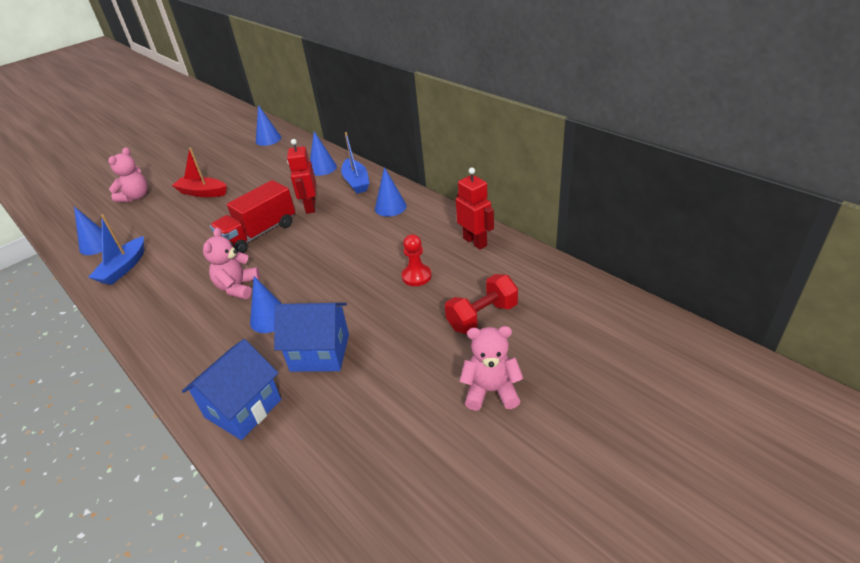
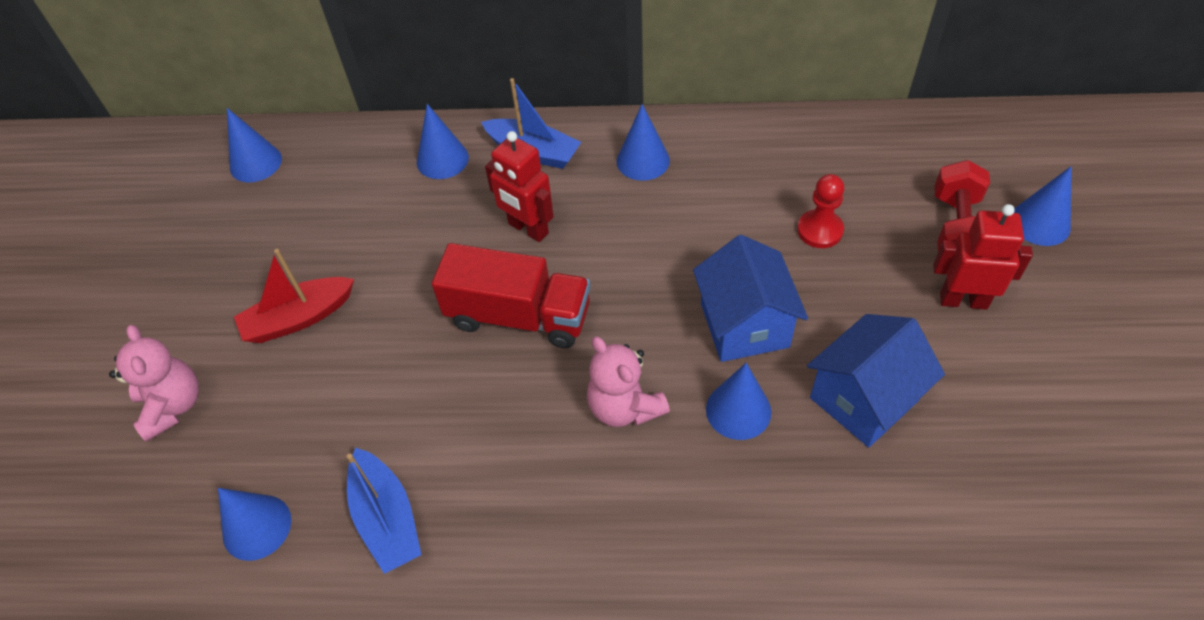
camera: 45 degrees left, 15 degrees up
blue house [182,339,281,440] -> blue house moved to [693,235,808,362]
red truck [210,180,295,253] -> red truck turned 75 degrees counterclockwise [432,243,590,348]
red robot [456,168,494,250] -> red robot moved to [933,204,1033,310]
pink teddy bear [460,326,524,411] -> none
none -> blue cone [1014,166,1072,246]

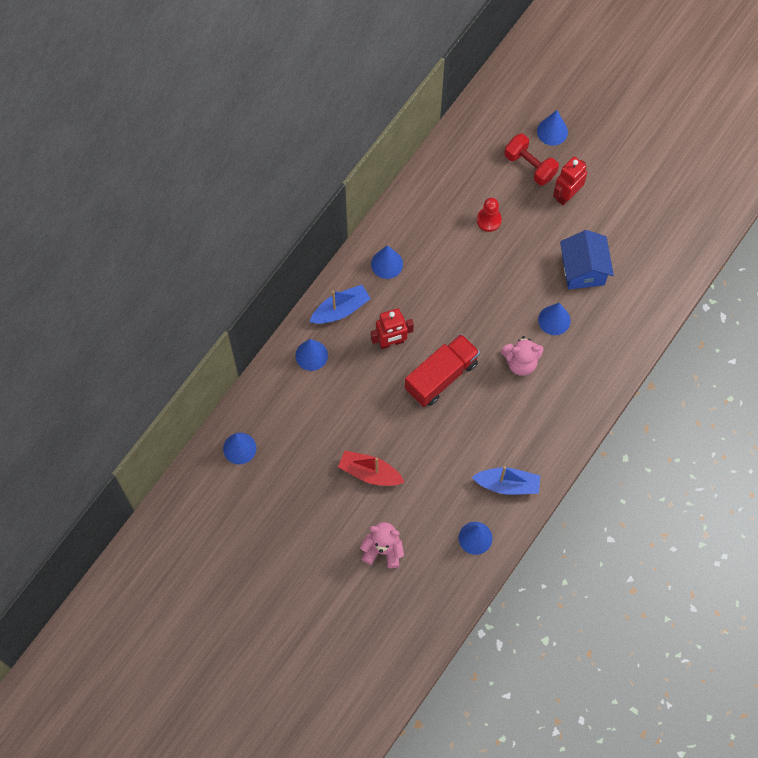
camera: 60 degrees left, 15 degrees up
red boat [234,249,354,343] -> red boat turned 105 degrees clockwise [338,451,404,486]
blue house [693,235,808,362] -> none

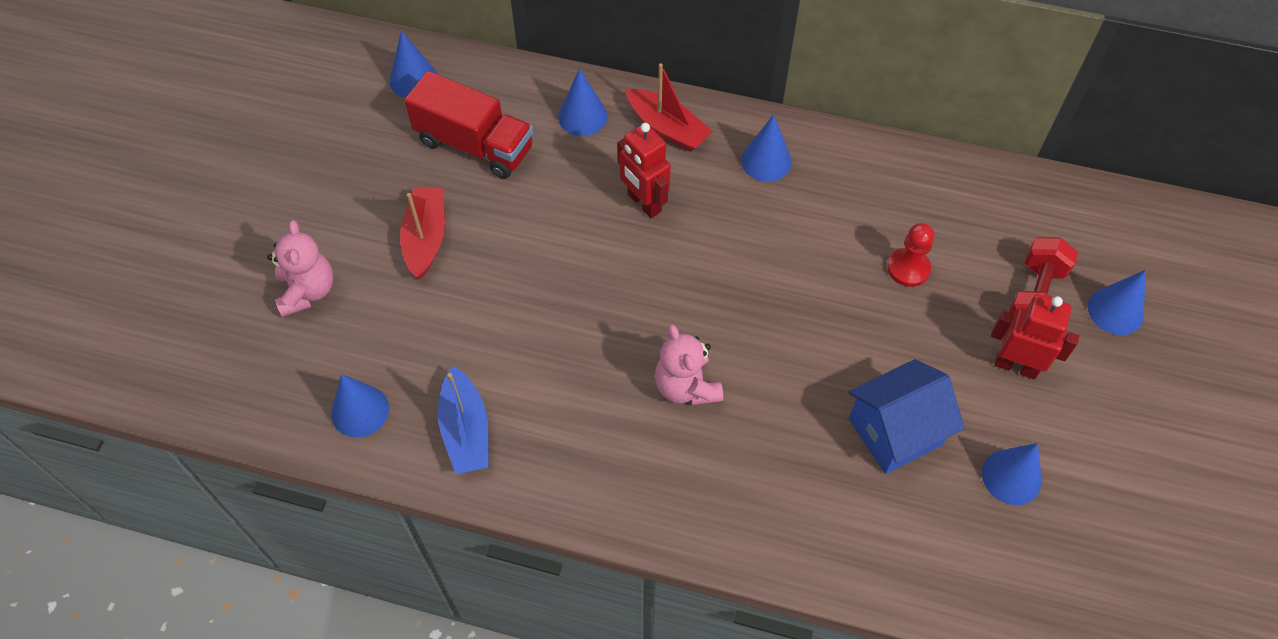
camera: 70 degrees right, 10 degrees down
blue boat [310,285,371,324] -> red boat [626,63,713,152]
red truck [405,334,480,407] -> red truck moved to [404,71,533,179]
blue cone [538,303,571,335] -> blue cone moved to [982,443,1042,505]

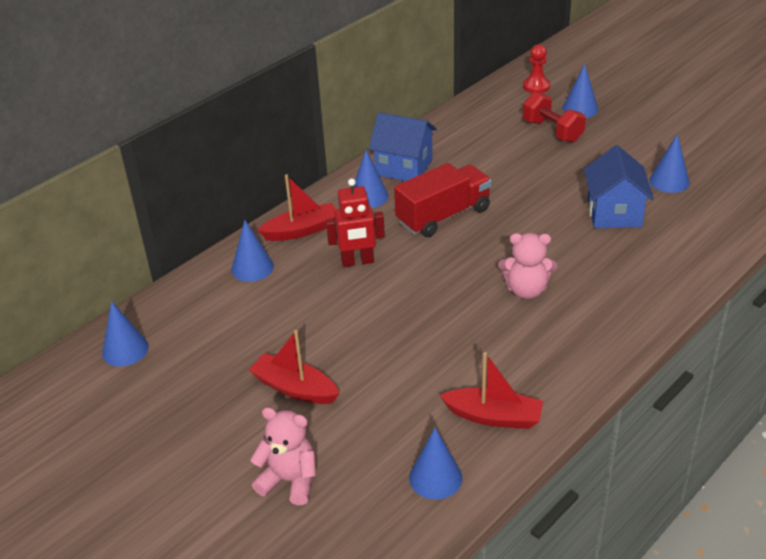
camera: 60 degrees left, 20 degrees down
red truck [404,71,533,179] -> red truck moved to [394,163,492,237]
blue boat [438,366,489,474] -> red boat [439,352,543,429]
red pawn [887,223,935,287] -> red pawn moved to [523,44,550,93]
red robot [991,294,1079,379] -> none
none -> blue house [369,112,437,181]

